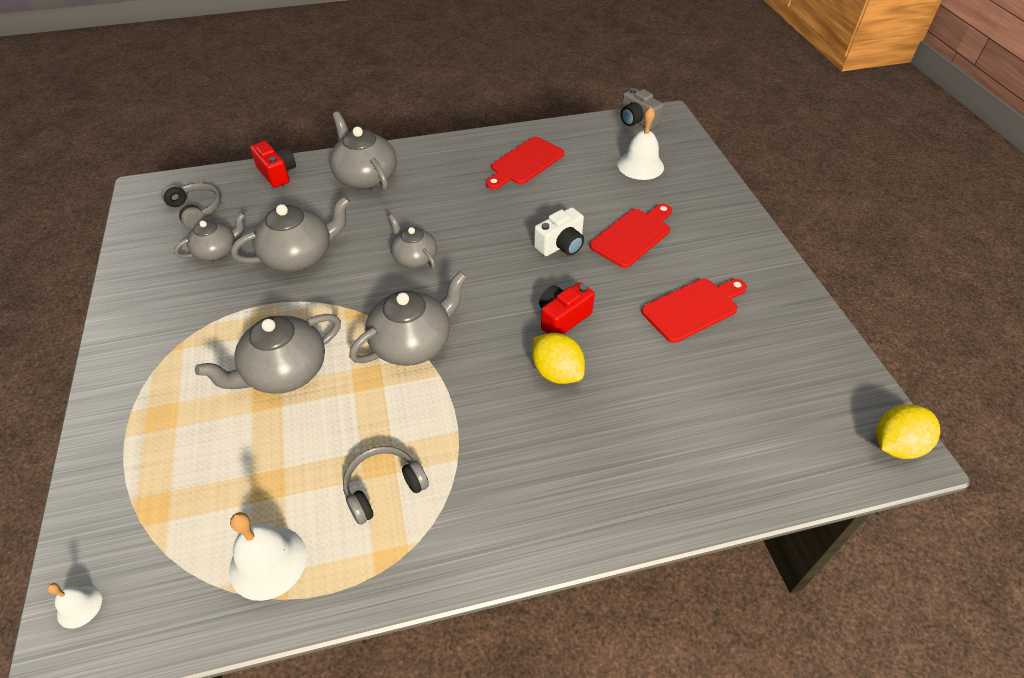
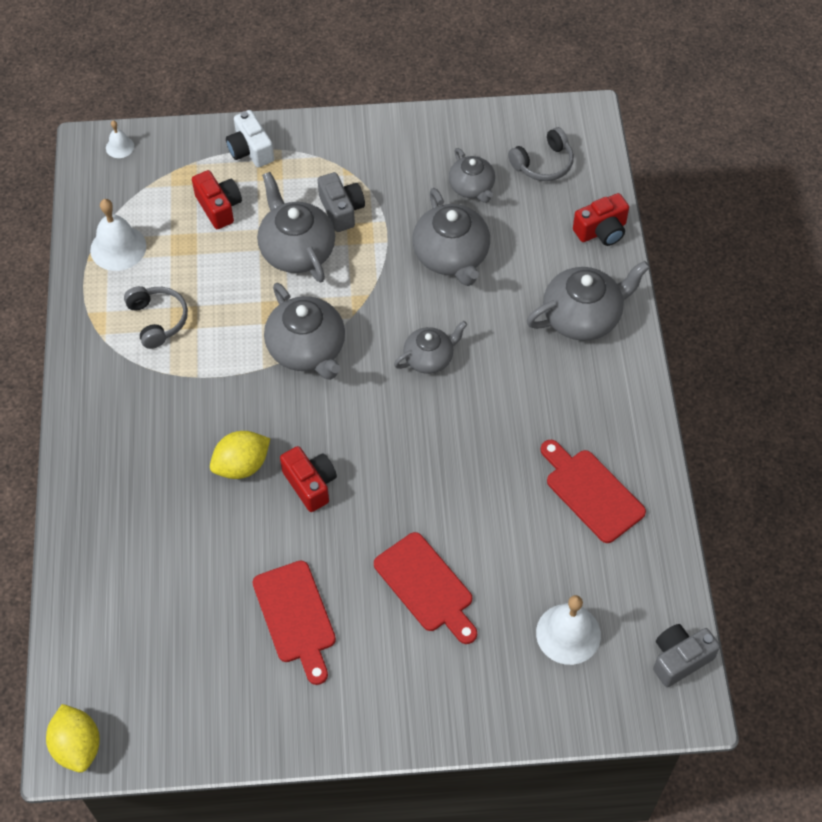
camera: 100 degrees right, 10 degrees up
white camera [534,207,584,256] -> white camera moved to [226,110,274,168]
none -> red camera [192,170,242,229]
none -> grey camera [318,172,365,232]

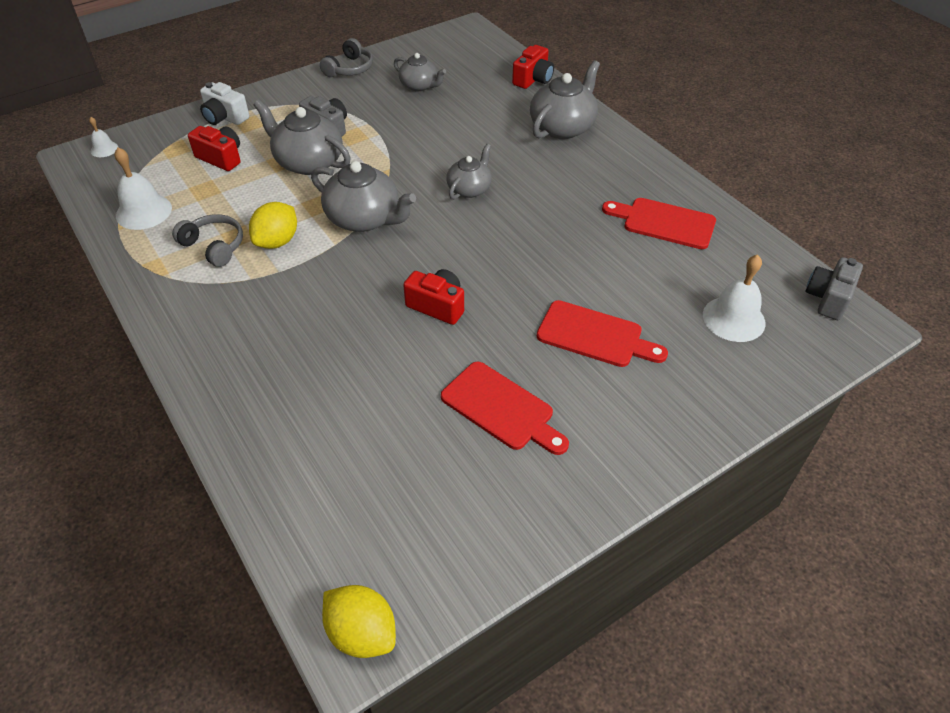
camera: 30 degrees left, 10 degrees down
yellow lemon [210,431,270,479] -> yellow lemon moved to [249,202,297,249]
grey teapot [413,188,490,286] -> none
grey headphones [508,127,574,181] -> grey headphones moved to [320,38,373,77]

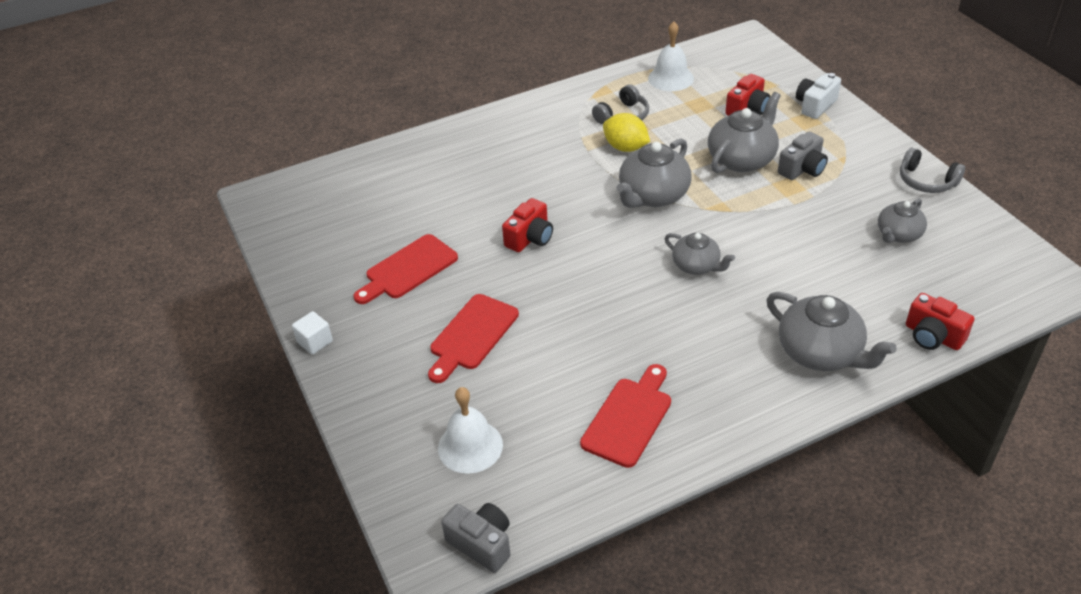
camera: 100 degrees right, 5 degrees down
white bell [89,117,118,157] -> none
yellow lemon [322,585,396,658] -> none
none -> white cube [292,311,333,355]

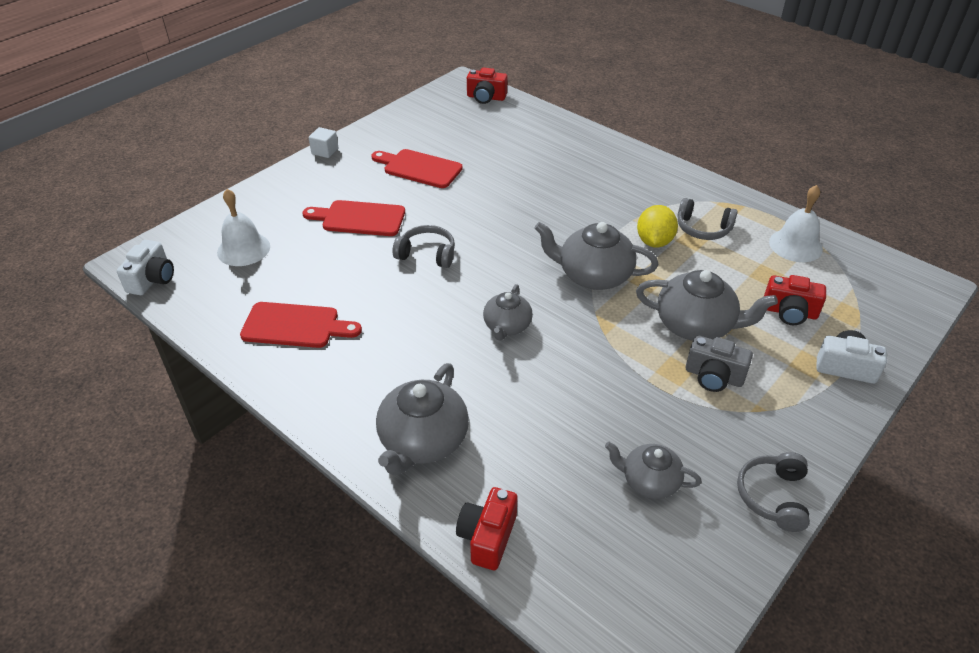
camera: 65 degrees right, 0 degrees up
grey camera [441,503,511,573] -> white camera [117,240,174,295]
red camera [502,198,553,252] -> red camera moved to [467,68,507,104]
none -> grey headphones [392,225,455,268]

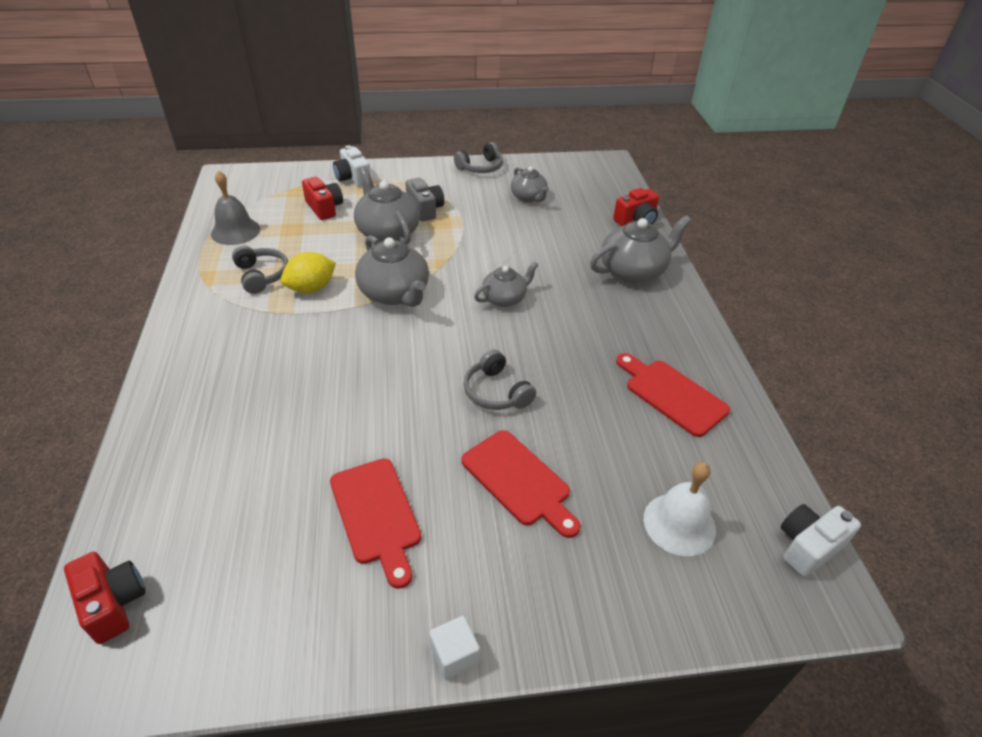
camera: 140 degrees left, 0 degrees up
white bell [769,185,823,262] -> grey bell [211,171,260,245]

